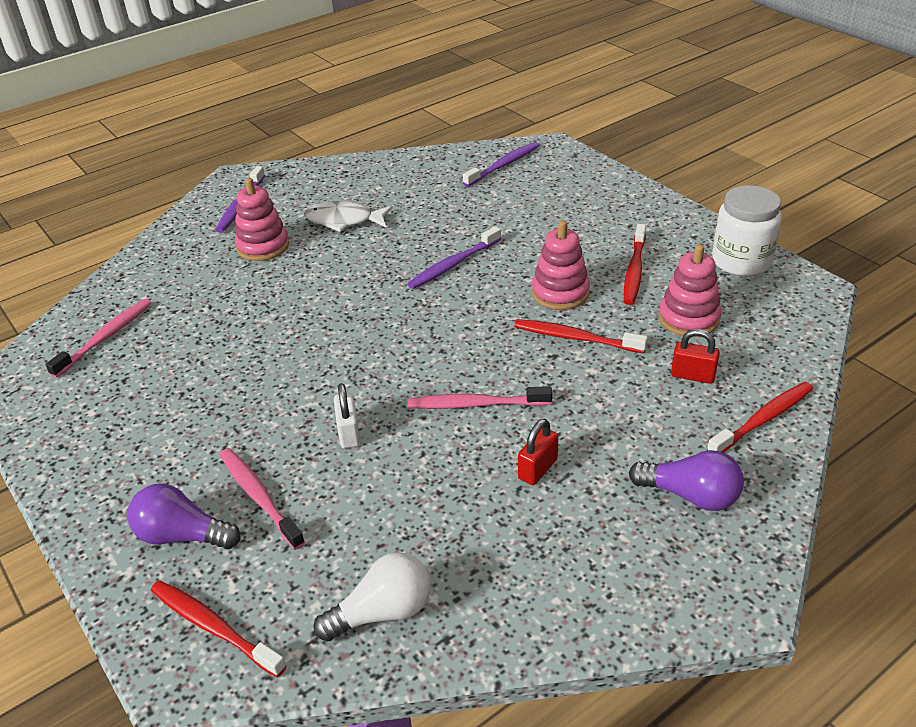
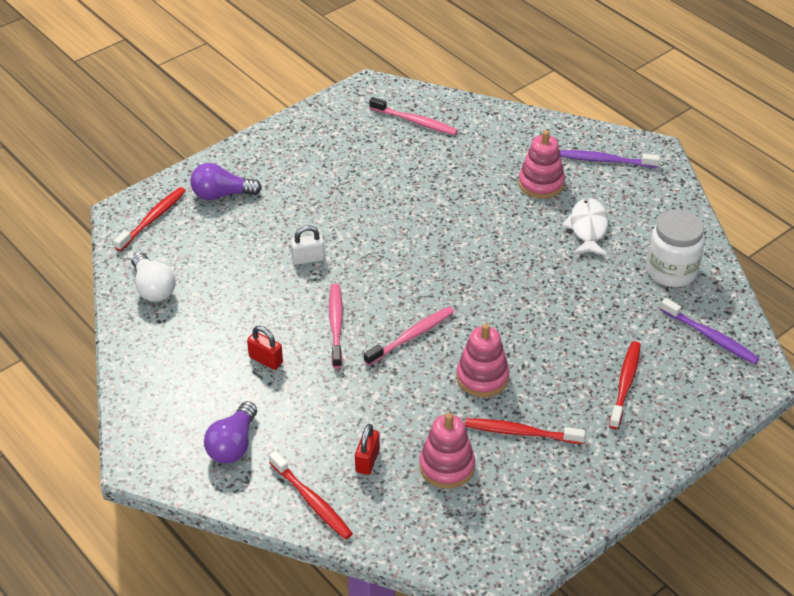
camera: 85 degrees right, 5 degrees up
purple light bulb [127,484,240,549] -> purple light bulb turned 105 degrees counterclockwise [191,163,262,200]
pink toothbrush [220,448,305,550] -> pink toothbrush moved to [364,306,454,366]
purple toothbrush [407,226,501,289] -> none
red toothbrush [514,319,648,353] -> red toothbrush moved to [609,341,641,429]
white jar [712,185,782,276] -> white jar moved to [646,210,705,287]

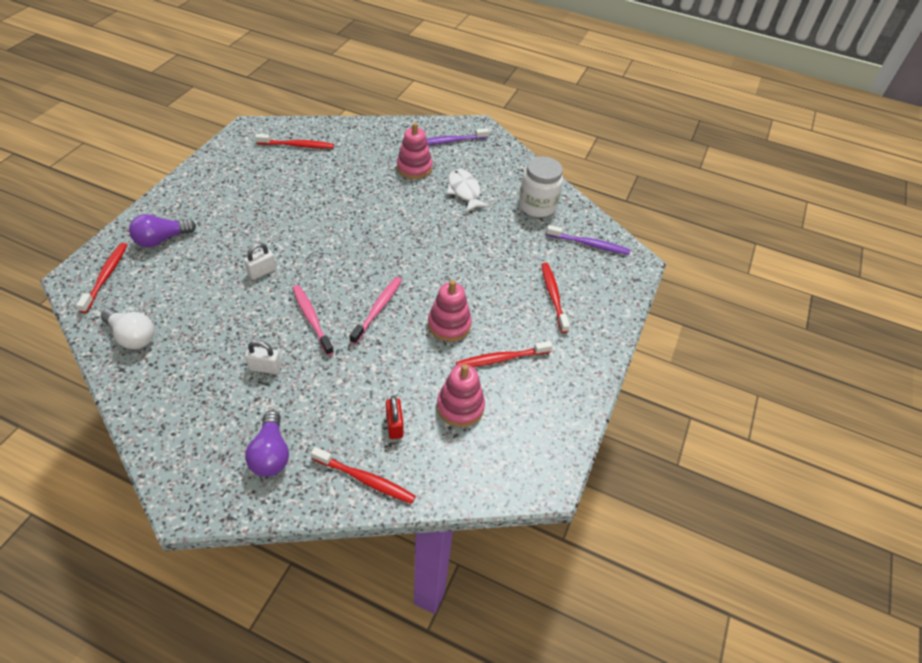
camera: 30 degrees left, 5 degrees up
red padlock [247,326,283,370] -> white padlock [245,340,282,374]
pink toothbrush [369,97,458,135] -> red toothbrush [255,134,334,149]

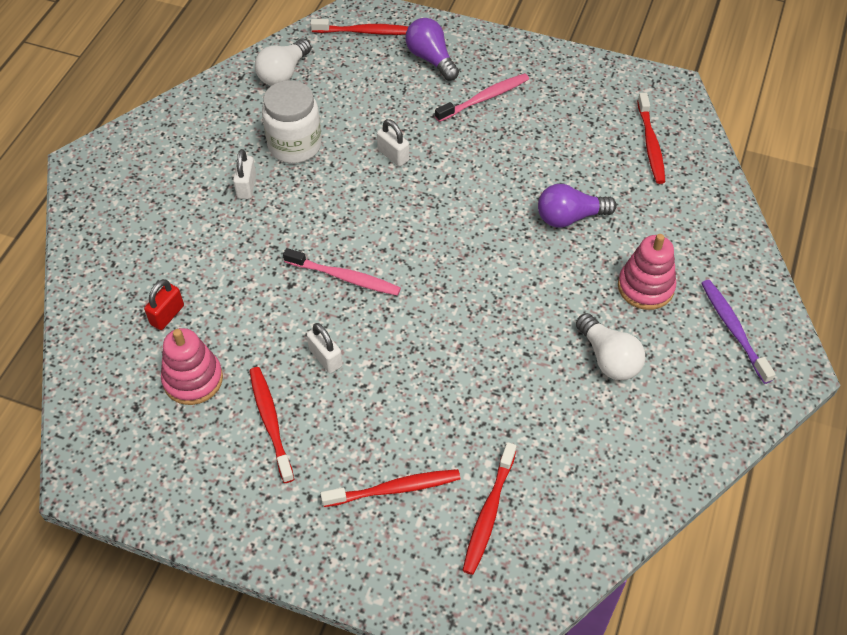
camera: 90 degrees right, 5 degrees up
purple light bulb [245,410,289,477] -> purple light bulb moved to [538,184,617,228]
pink toothbrush [292,285,334,356] -> pink toothbrush moved to [435,73,529,122]
red toothbrush [311,447,416,504] -> red toothbrush moved to [462,442,516,575]
red padlock [386,395,404,439] -> red padlock turned 45 degrees counterclockwise [144,279,184,330]
pink stacking toy [428,280,472,342] -> white padlock [307,323,343,373]
white fish [447,169,490,212] -> white light bulb [576,313,645,380]
white jar [519,157,563,217] -> white jar moved to [262,80,322,163]
purple toothbrush [546,225,630,255] -> none

